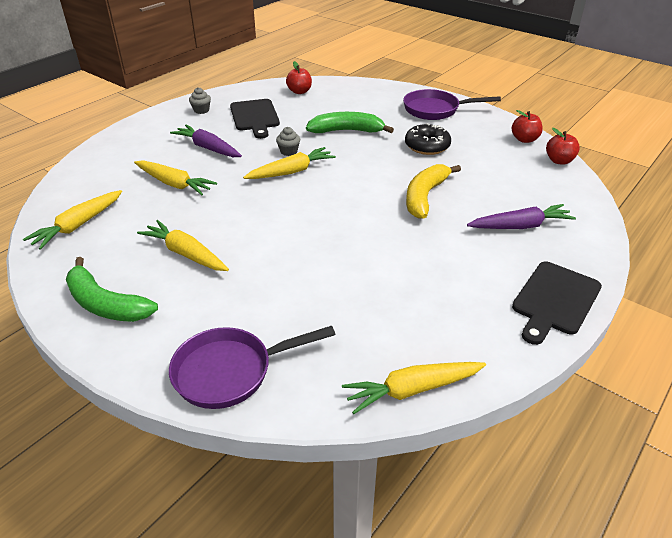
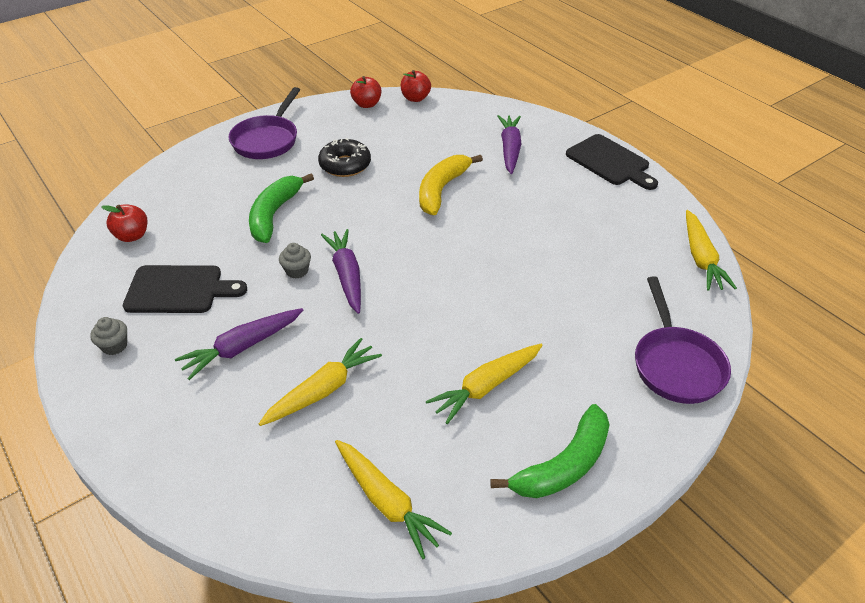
camera: 75 degrees left, 5 degrees up
yellow carrot [243,147,336,179] -> purple carrot [321,229,361,314]
yellow banana [406,164,461,219] -> yellow banana turned 75 degrees clockwise [419,155,483,215]

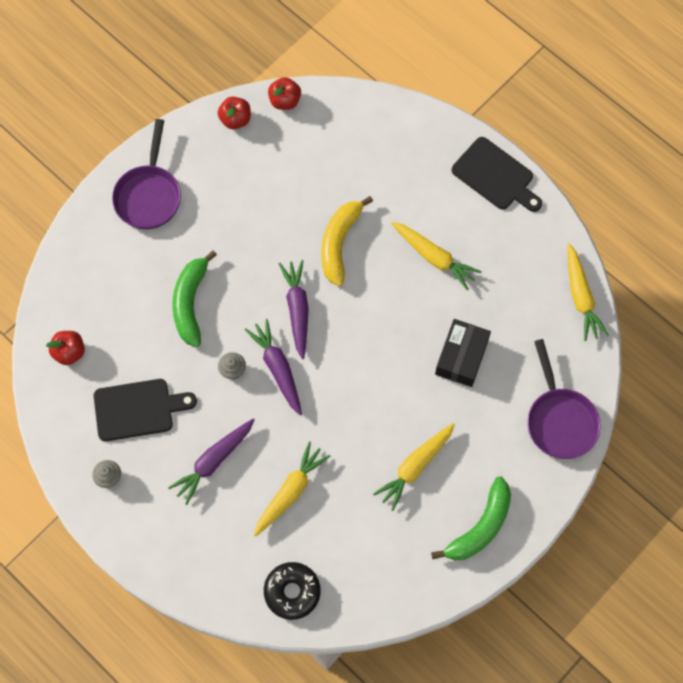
camera: 10 degrees left, 25 degrees up
black donut [318,138,371,177] -> black donut moved to [264,562,321,620]
yellow carrot [335,440,452,559] -> yellow carrot moved to [391,222,482,290]
purple carrot [497,115,521,174] -> purple carrot moved to [279,260,309,359]
none -> black box [435,319,491,387]

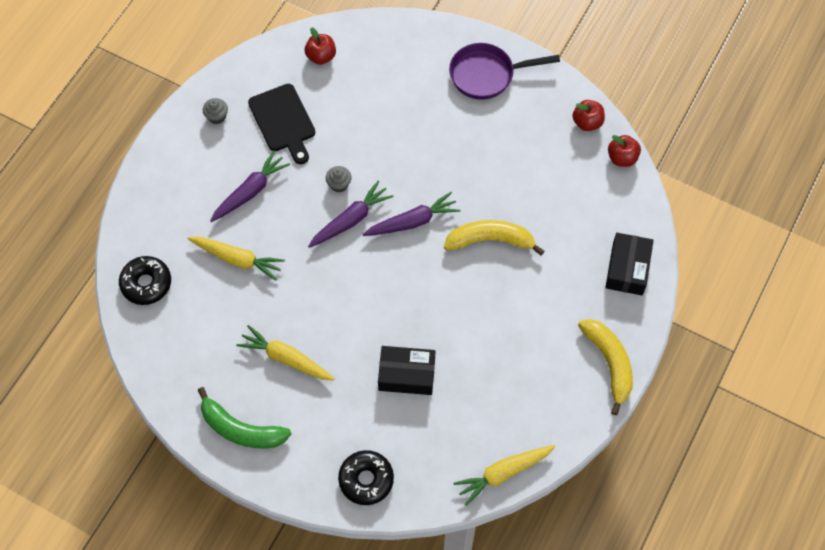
camera: 75 degrees right, 5 degrees down
purple carrot [168,419,254,505] -> purple carrot turned 105 degrees clockwise [210,151,290,222]
green banana [172,250,217,347] -> none
yellow carrot [391,222,482,290] -> none
black cutting board [452,137,542,212] -> yellow banana [578,319,633,415]
purple pan [527,339,601,459] -> black donut [338,450,394,505]
none -> black box [605,233,654,295]

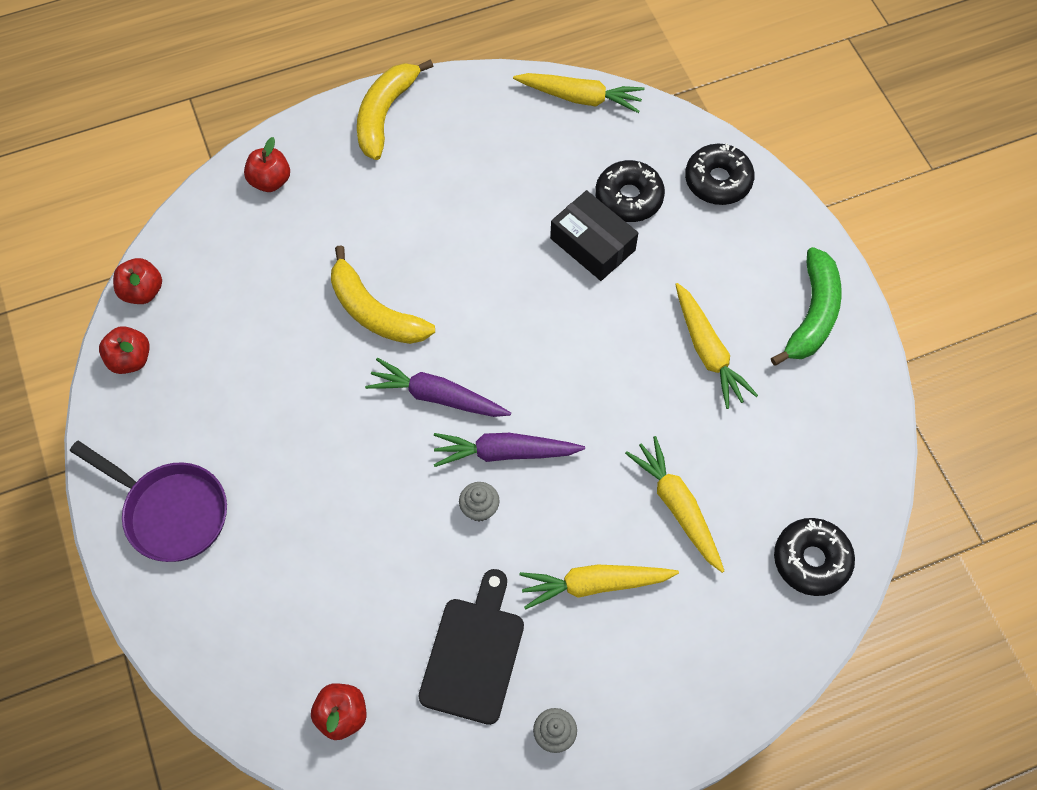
camera: 140 degrees left, 0 degrees up
green banana [198,387,291,449] -> green banana turned 45 degrees clockwise [771,247,842,366]
purple carrot [210,151,290,222] -> yellow carrot [519,565,679,610]
black box [605,233,654,295] -> red apple [244,137,290,192]
none -> black donut [595,160,665,222]

